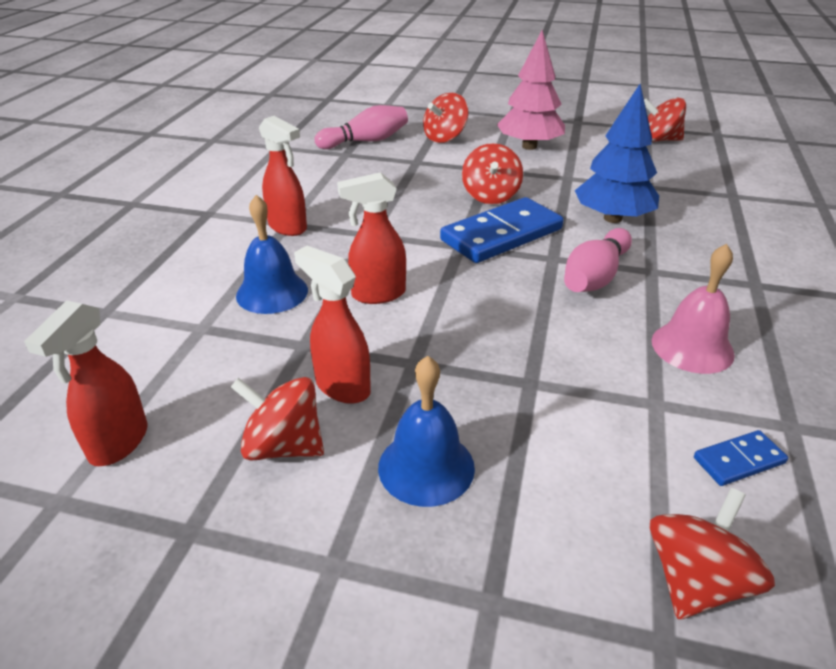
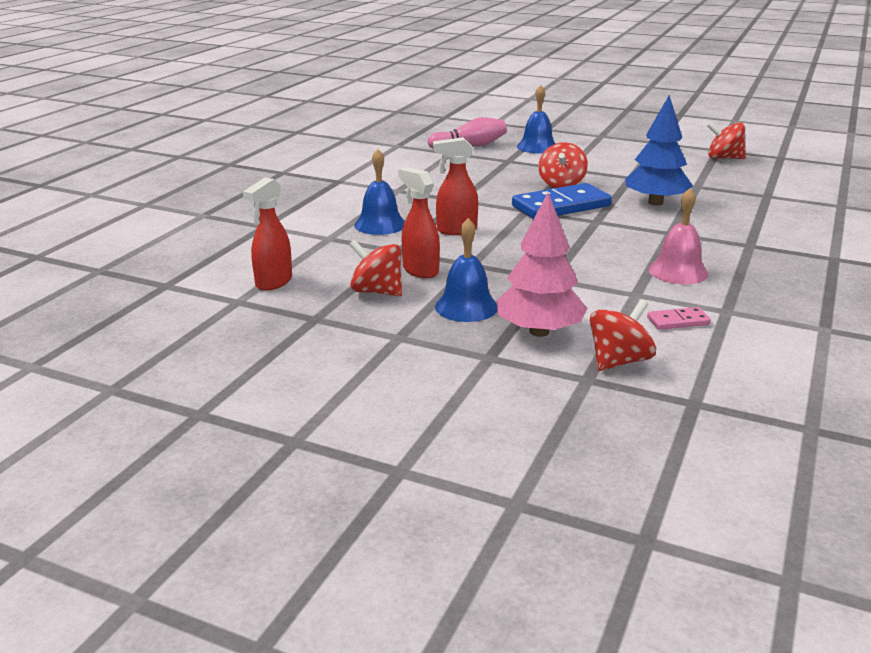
camera: 10 degrees right, 10 degrees down
red spray bottle [259,116,307,236] -> none
red spinning top [423,93,468,143] -> blue bell [517,85,556,154]
pink tree [497,30,565,150] -> pink tree moved to [496,192,587,337]
pink bowling pin [564,228,632,292] -> none
blue domino [694,430,788,486] -> pink domino [647,307,711,330]

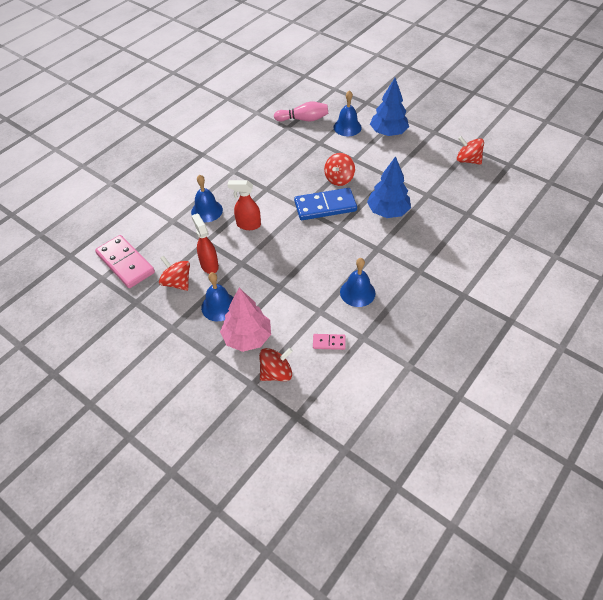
camera: 15 degrees right, 25 degrees up
red spray bottle [243,177,292,291] -> pink domino [95,235,155,288]
pink bell [648,188,708,284] -> blue bell [340,258,376,307]
none -> blue tree [370,78,409,136]

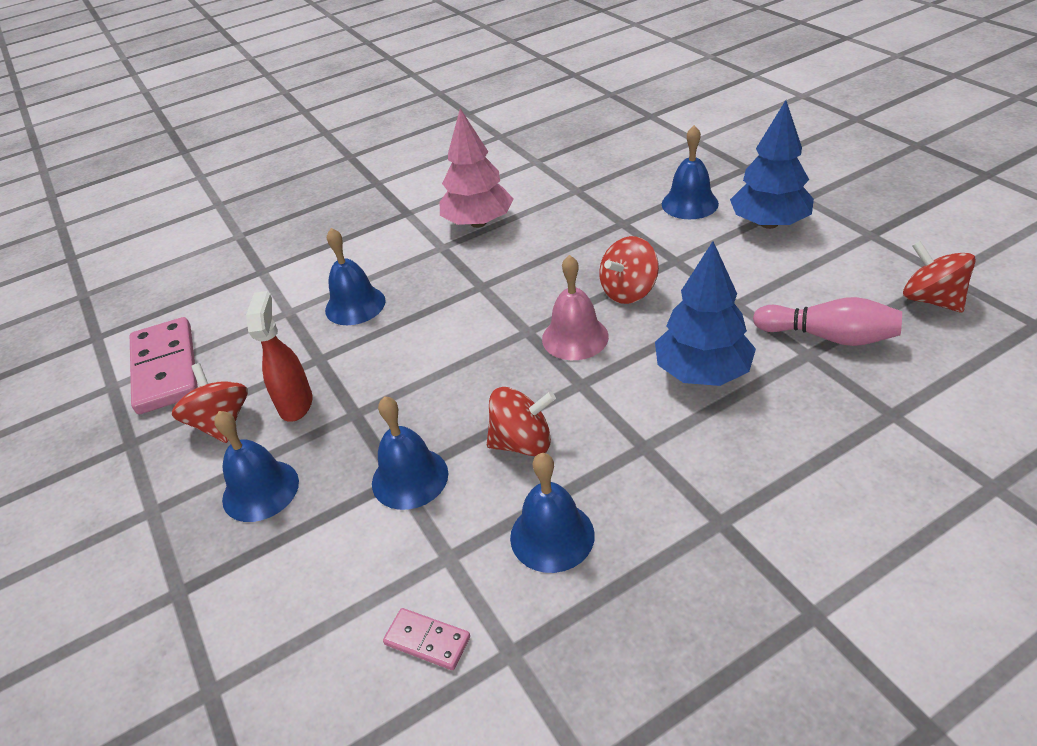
camera: 25 degrees right, 10 degrees down
pink tree [220,288,271,352] -> pink tree moved to [440,108,513,228]
red spray bottle [228,180,261,230] -> none
red spinning top [259,348,293,381] -> red spinning top moved to [487,387,556,456]
pink bowling pin [274,102,328,122] -> pink bowling pin moved to [753,297,902,346]
blue domino [294,188,357,220] -> pink bell [542,255,609,360]
none -> blue bell [372,396,448,510]

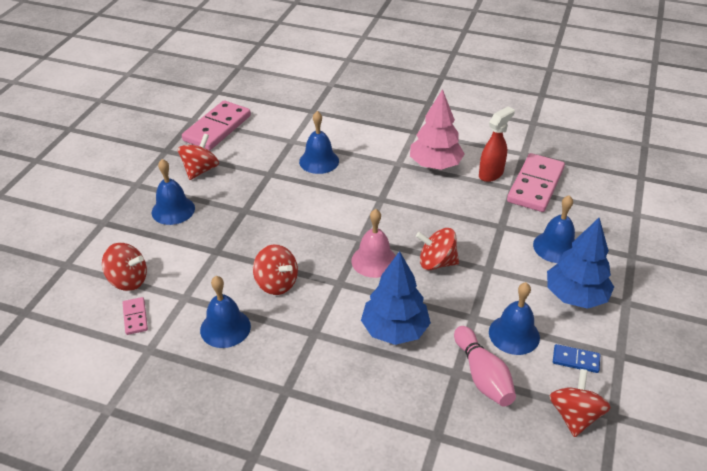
camera: 45 degrees right, 0 degrees up
red spray bottle [246,291,312,422] -> red spray bottle moved to [479,107,515,182]
blue bell [372,396,448,510] -> blue bell moved to [489,282,540,355]
none -> red spinning top [102,243,147,291]
none -> pink domino [507,153,565,212]
none -> blue domino [553,344,600,373]

